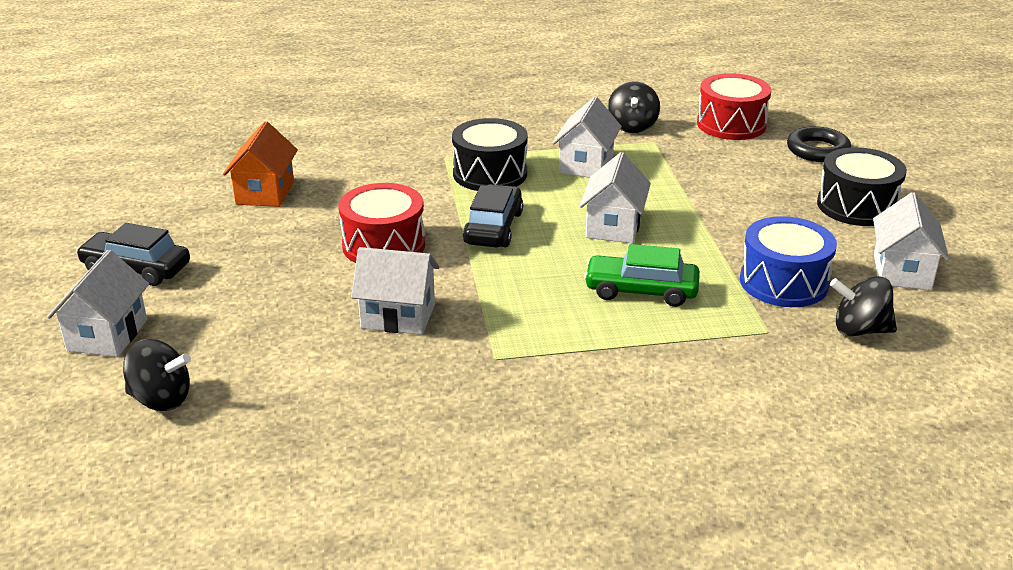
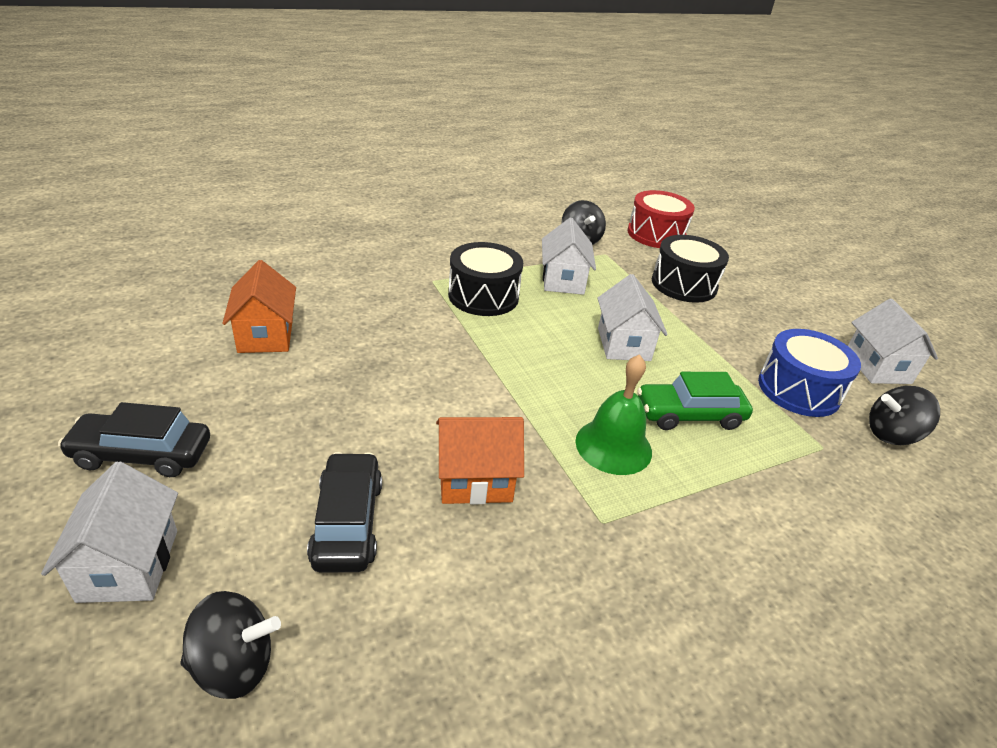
camera: 20 degrees left, 5 degrees up
red drum [338,183,425,263] -> none
white house [351,247,439,335] -> orange house [436,417,524,505]
black car [463,184,523,247] -> black car moved to [307,452,382,573]
black ring [787,126,851,162] -> none
black drum [817,147,907,226] -> black drum moved to [652,235,729,303]
none -> green bell [576,354,652,475]

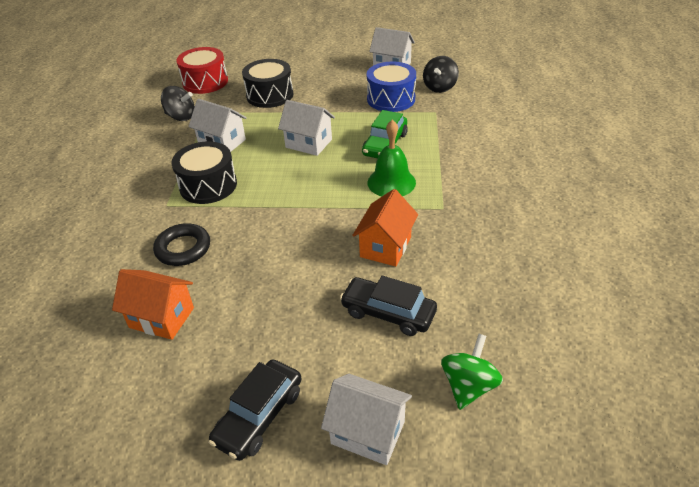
camera: 55 degrees left, 5 degrees up
black spinning top [180,591,281,699] -> green spinning top [441,334,503,410]
none -> black ring [153,223,210,266]

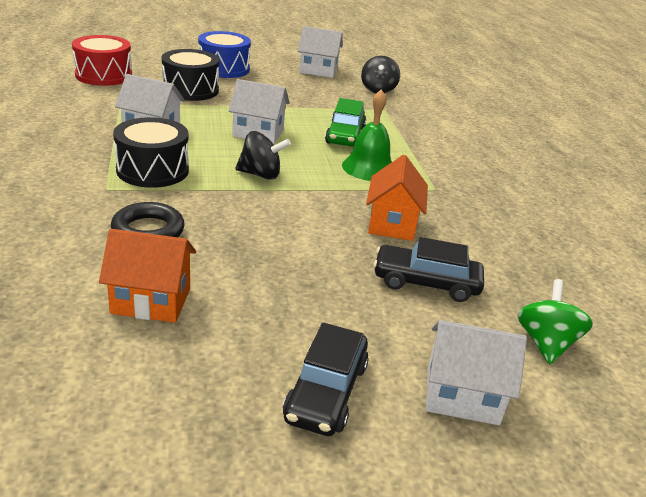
camera: 20 degrees left, 10 degrees down
black spinning top [161,86,194,121] -> black spinning top moved to [235,131,291,180]
blue drum [367,62,416,112] -> blue drum moved to [198,31,251,78]

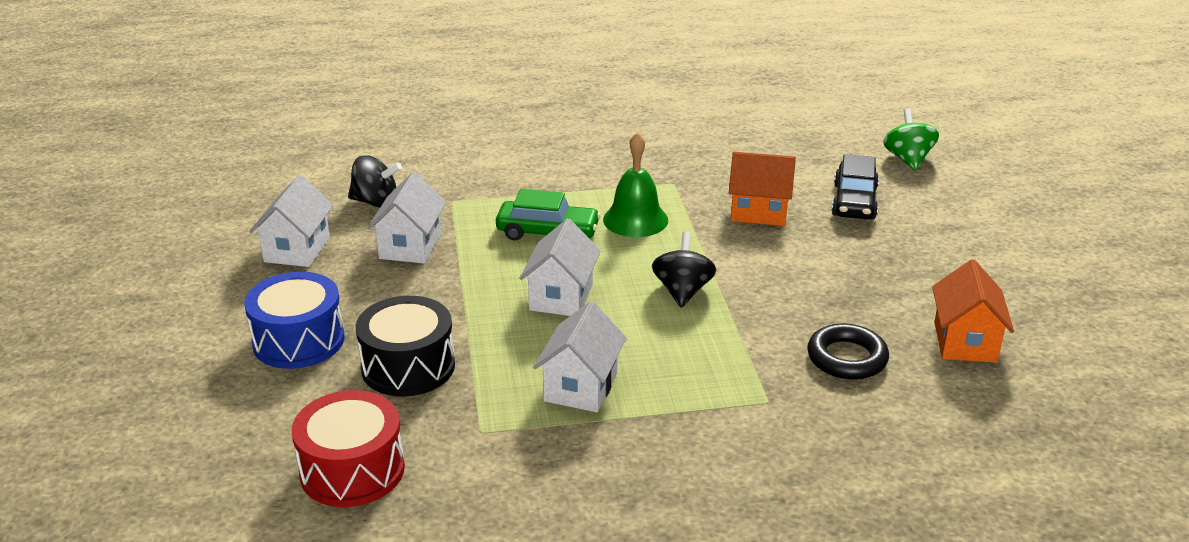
camera: 85 degrees left, 0 degrees up
black drum [113,117,189,188] -> none
black car [283,323,369,436] -> none
white house [426,320,527,425] -> white house moved to [367,172,446,264]
green spinning top [518,279,593,365] -> green spinning top turned 75 degrees clockwise [883,109,939,171]

